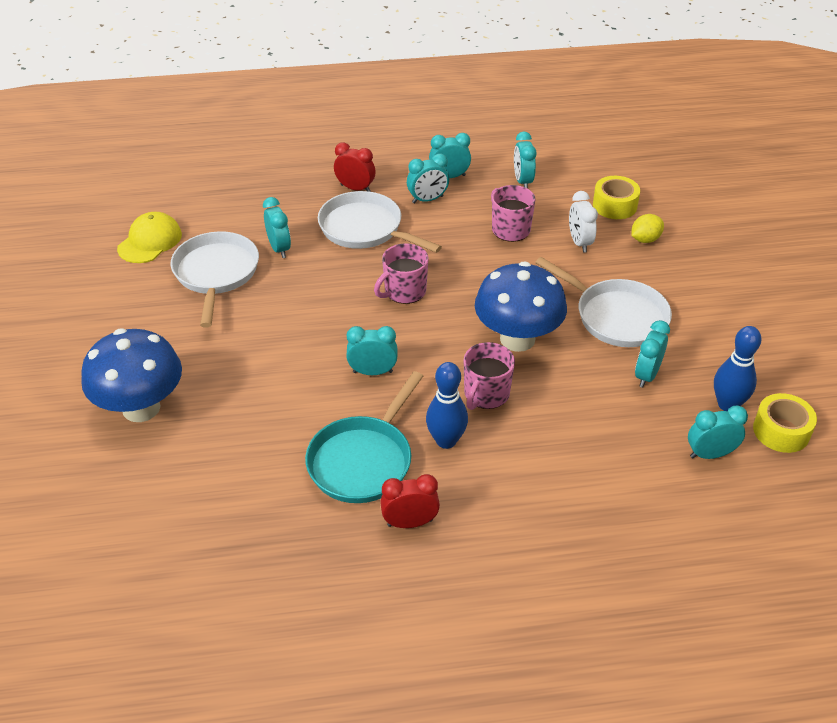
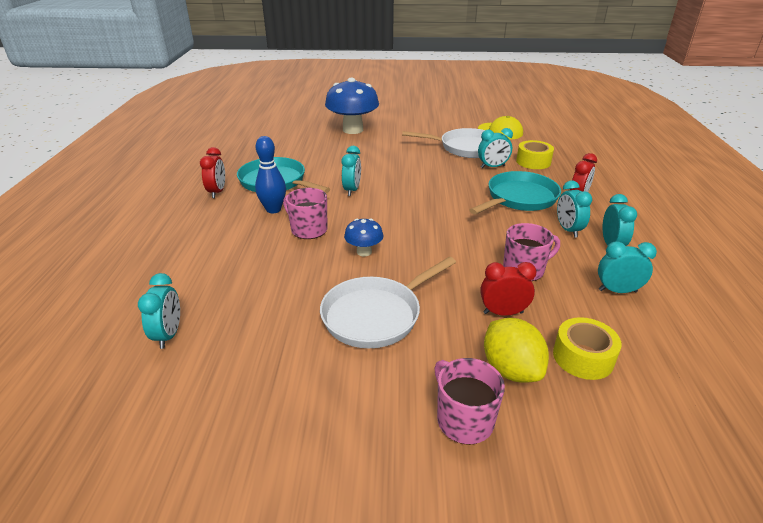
camera: 100 degrees right, 10 degrees down
white pan [318,191,442,253] -> turquoise pan [469,171,561,214]
pink mug [374,243,429,304] -> pink mug moved to [434,358,505,445]
blue mushroom [475,261,567,352] -> blue mushroom [344,219,383,256], size x0.48
white clock [569,191,598,253] -> red clock [480,262,536,316]
yellow lemon [632,214,664,243] -> yellow lemon [484,318,549,382], size x1.55
turquoise clock [635,320,670,388] -> none
blue bowling pin [714,326,761,411] -> none
yellow tape [753,393,817,453] -> yellow tape moved to [516,140,554,169]

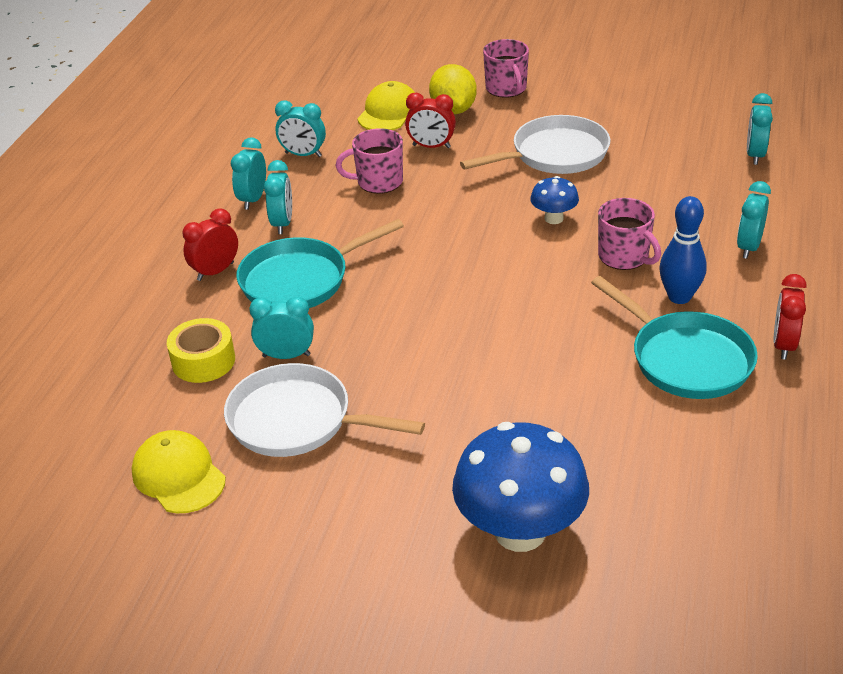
camera: 165 degrees left, 5 degrees up
turquoise clock [341,146,361,196] -> turquoise clock moved to [737,181,771,259]
yellow tape [553,317,622,380] -> yellow cap [357,81,415,130]

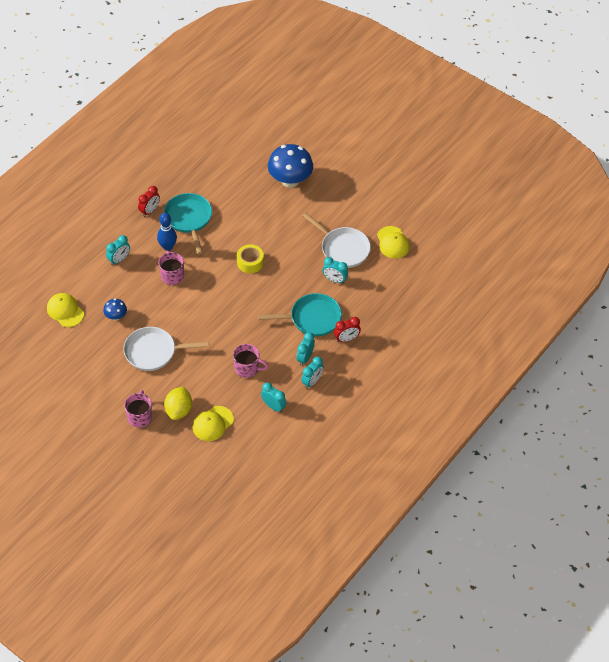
camera: 160 degrees left, 15 degrees up
yellow tape [167,318,235,383] -> yellow tape moved to [237,244,264,273]
red clock [405,93,456,148] -> none
blue mushroom [530,176,579,224] -> blue mushroom moved to [103,299,127,321]
turquoise clock [747,93,773,165] -> yellow cap [47,293,84,327]

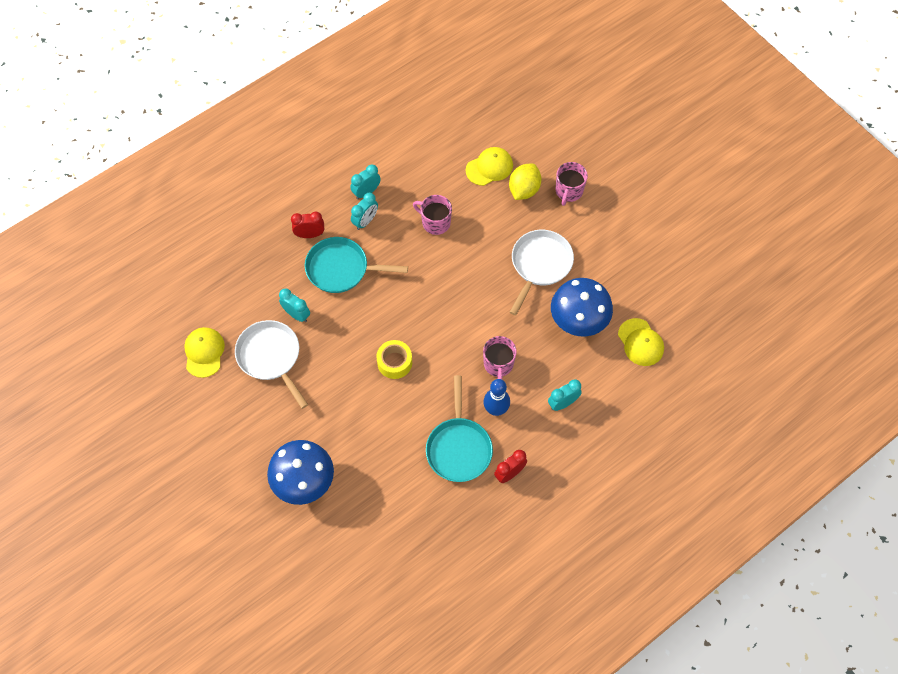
camera: 165 degrees left, 10 degrees up
blue mushroom [103,299,127,321] -> blue mushroom [551,278,613,337], size x2.07
white pan [123,327,209,371] -> white pan turned 75 degrees counterclockwise [510,230,574,315]
turquoise clock [261,382,286,412] -> none

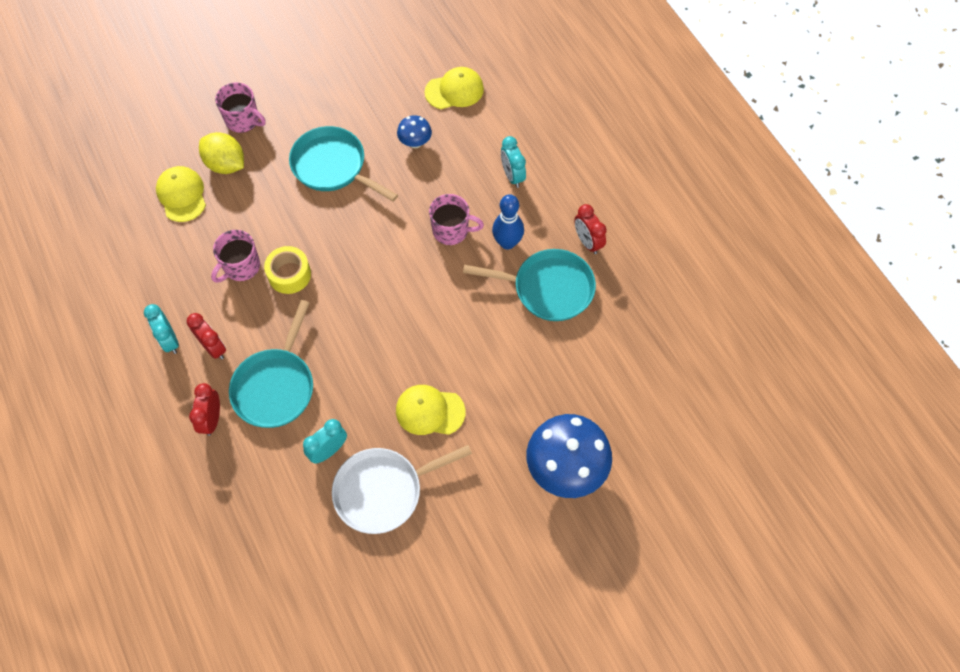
camera: 80 degrees left, 0 degrees up
yellow cap [184,327,225,378] -> yellow cap moved to [396,385,465,435]
turquoise clock [351,193,378,230] -> red clock [187,313,226,360]
yellow tape [377,340,412,379] -> yellow tape moved to [264,246,311,294]
white pan [510,230,574,315] -> turquoise pan [289,126,398,202]
blue mushroom [551,278,613,337] -> blue mushroom [397,115,432,148], size x0.48

